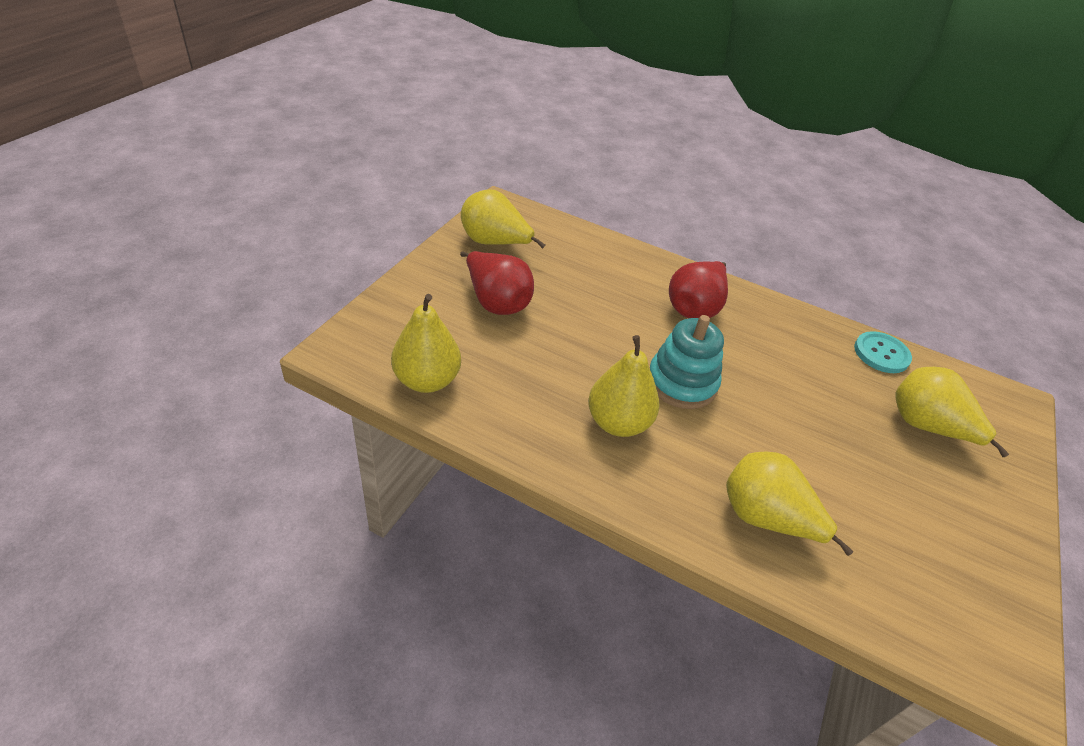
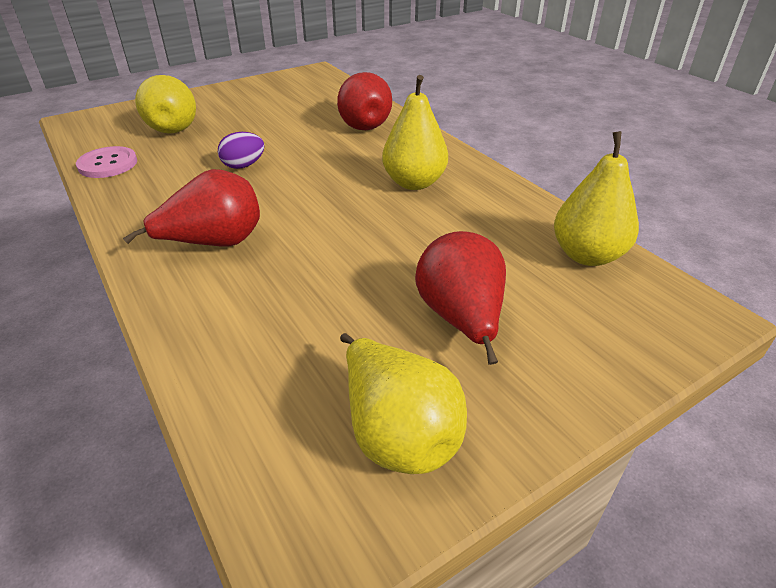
camera: 145 degrees left, 5 degrees down
turquoise stacking toy [650,315,724,409] -> none
yellow pear [726,452,853,556] -> red pear [337,72,392,130]
turquoise button [854,331,912,373] -> pink button [76,146,137,178]
none -> purple egg [218,132,264,169]

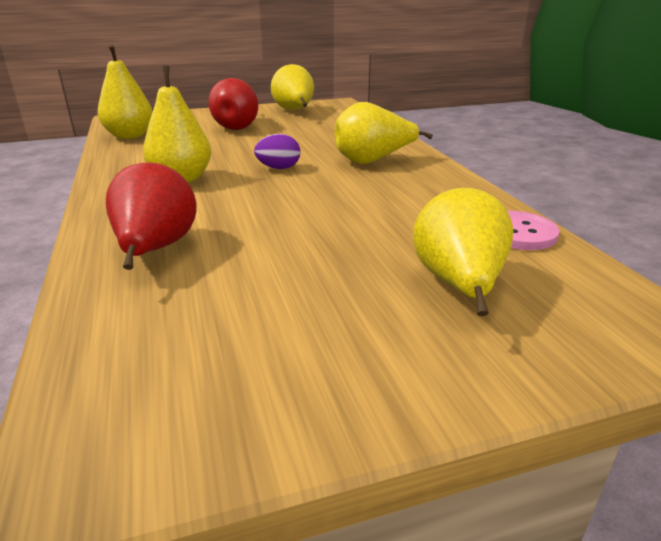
camera: 165 degrees left, 10 degrees down
red pear [123,169,260,246] -> yellow pear [335,102,433,164]
purple egg [218,132,264,169] -> purple egg moved to [254,134,300,169]

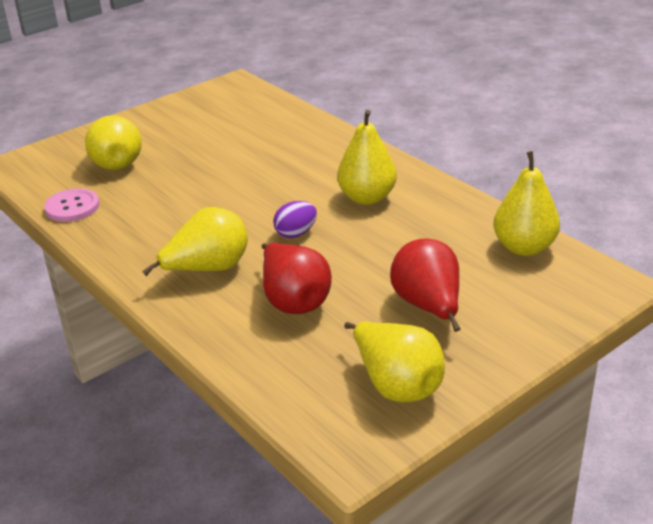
camera: 160 degrees right, 5 degrees up
red pear [106,163,197,270] -> red pear moved to [262,243,332,314]

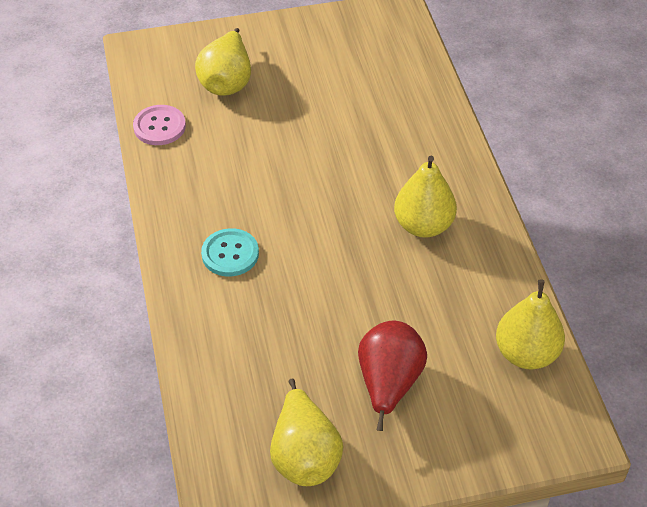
camera: 25 degrees right, 15 degrees up
yellow pear [142,207,248,276] -> turquoise button [201,228,259,276]
red pear [262,243,332,314] -> none
purple egg [273,201,317,238] -> none

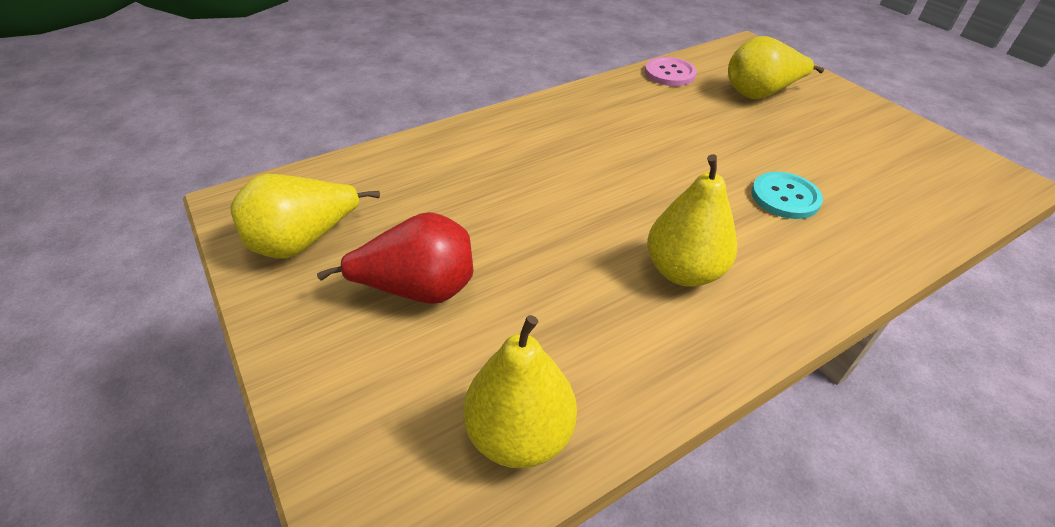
camera: 70 degrees right, 5 degrees down
turquoise button [201,228,259,276] -> turquoise button moved to [751,172,823,219]

